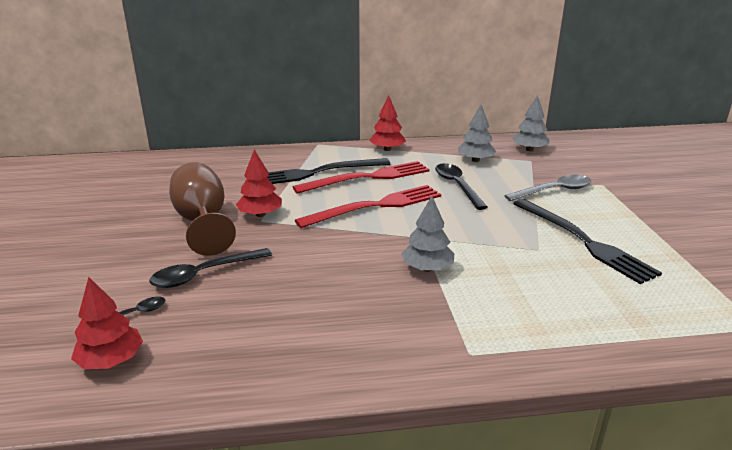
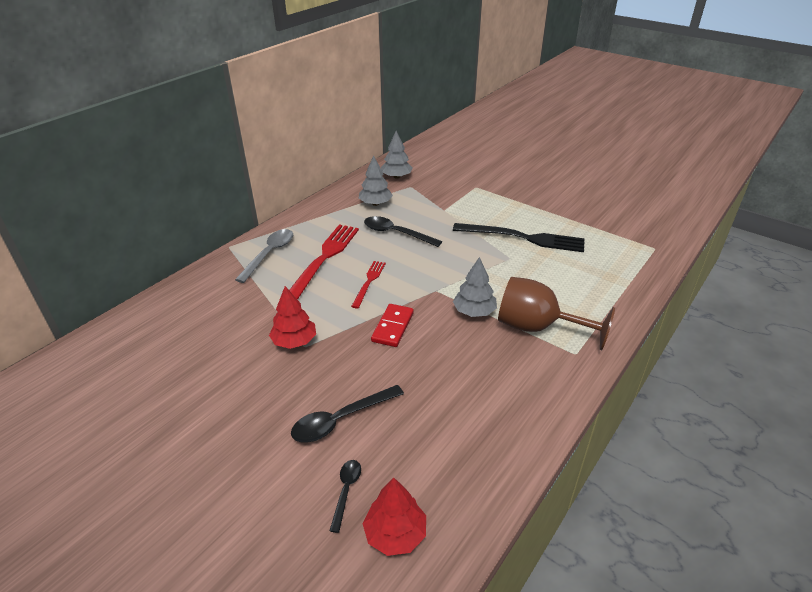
camera: 45 degrees left, 10 degrees up
black spoon [149,248,272,288] -> black spoon turned 45 degrees clockwise [291,385,404,443]
brown goblet [169,162,236,256] -> brown goblet moved to [498,277,615,350]
black fork [267,158,390,184] -> none
red fork [295,185,441,228] -> red fork [351,261,386,308], size x0.53
red tree [369,95,406,151] -> none
grey spoon [504,175,591,201] -> grey spoon moved to [235,229,293,283]
none -> red domino [371,304,414,347]

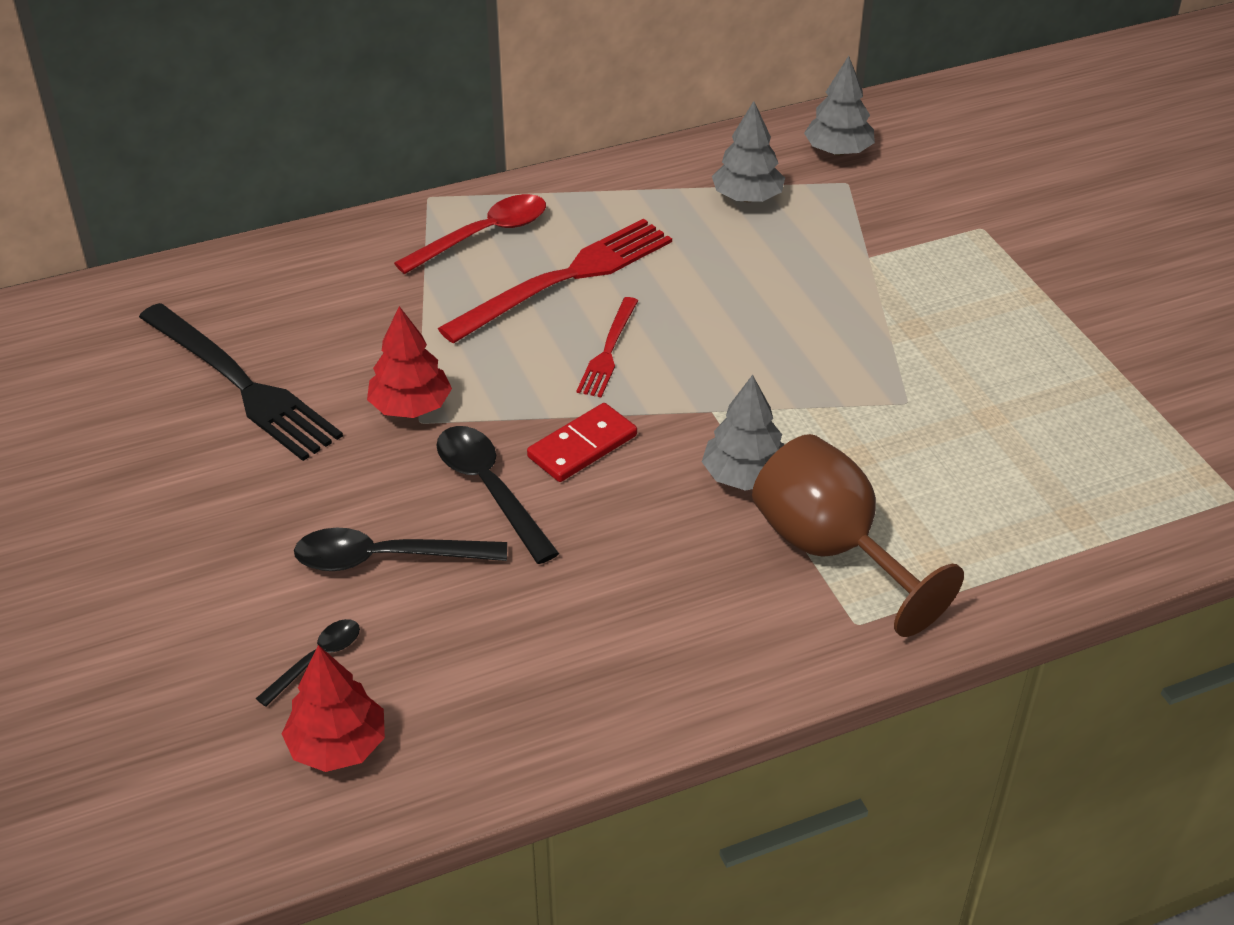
camera: 30 degrees right, 5 degrees up
grey spoon [235,229,293,283] -> red spoon [394,194,546,274]
red fork [351,261,386,308] -> red fork turned 150 degrees clockwise [576,297,638,397]
black spoon [364,216,442,247] -> black spoon moved to [436,426,559,564]
black fork [453,223,585,252] -> black fork moved to [139,303,343,461]

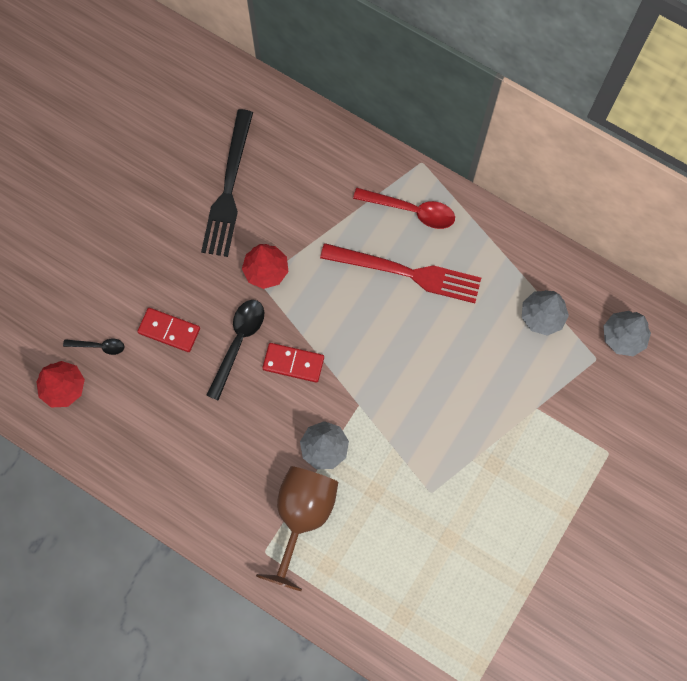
camera: 55 degrees right, 30 degrees up
black spoon [294,528,507,571] -> red domino [137,308,200,352]
red fork [576,297,638,397] -> none

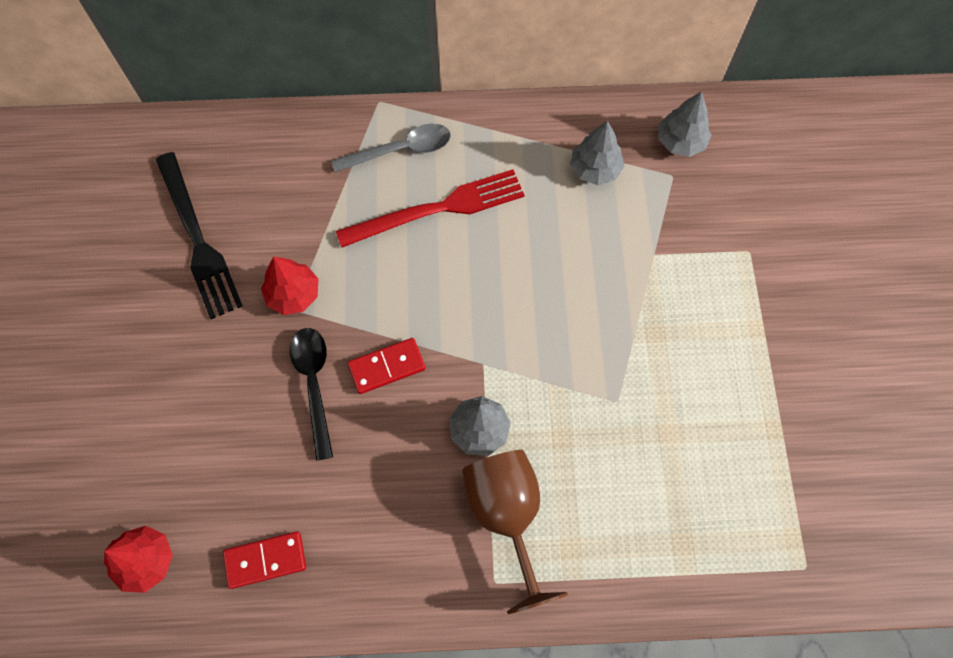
camera: 35 degrees left, 5 degrees down
black spoon [63,339,124,355] -> none
red domino [137,308,200,352] -> red domino moved to [223,531,306,589]
red spoon [353,188,455,229] -> grey spoon [331,124,451,172]

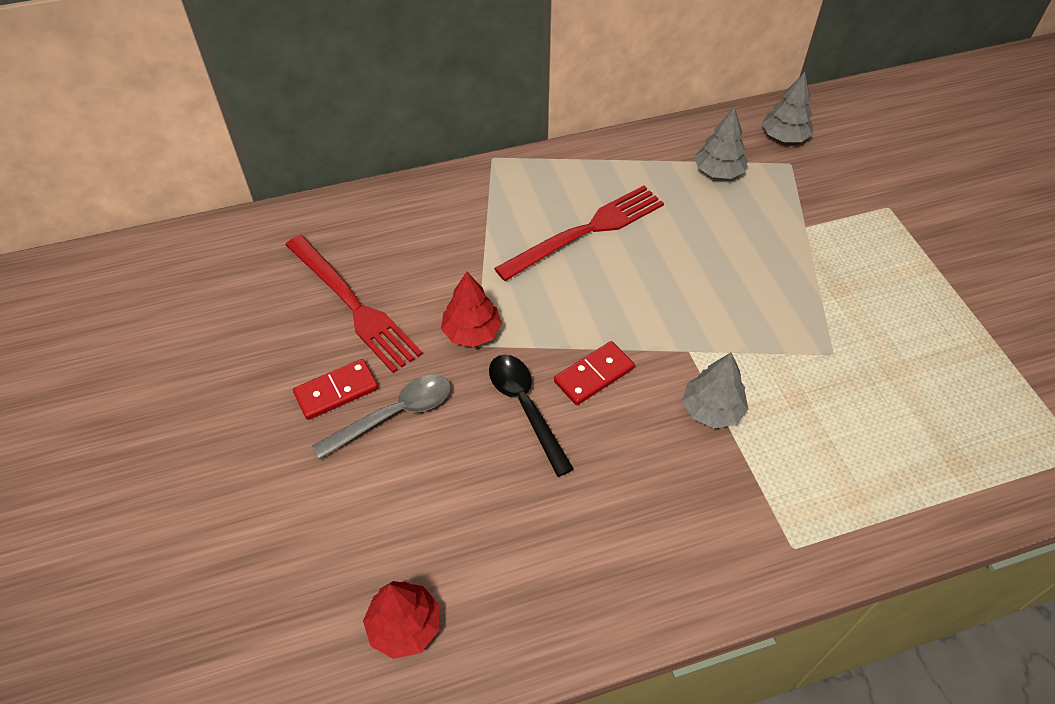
camera: 15 degrees left, 15 degrees down
black fork [156,152,243,319] -> red fork [286,235,423,373]
red domino [223,531,306,589] -> red domino moved to [293,359,378,420]
grey spoon [331,124,451,172] -> grey spoon moved to [312,375,451,459]
brown goblet [462,450,568,614] -> none

